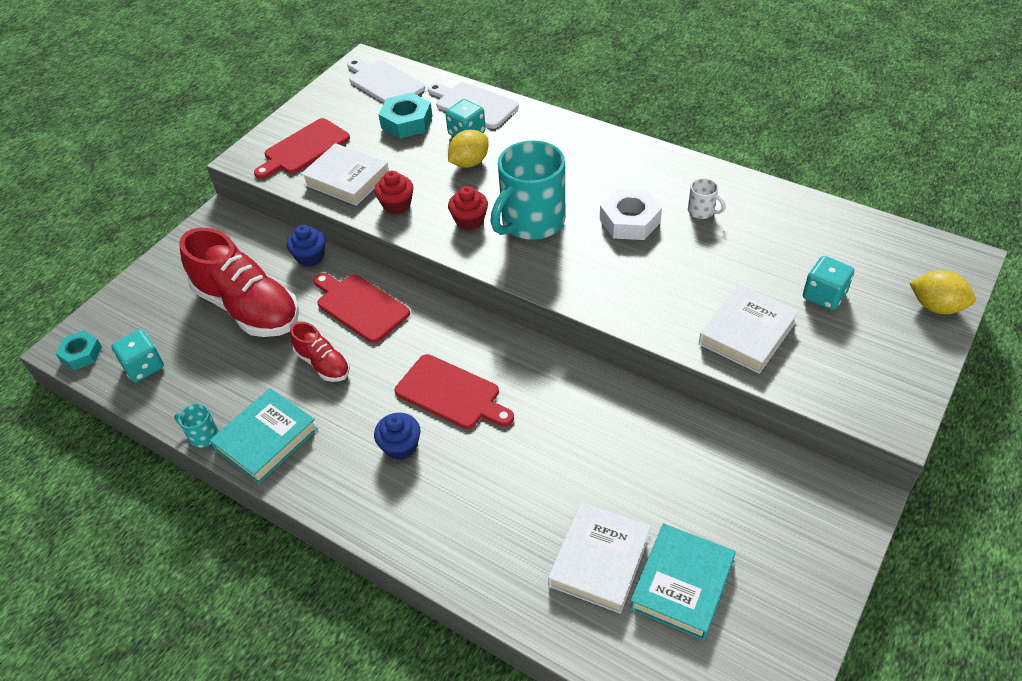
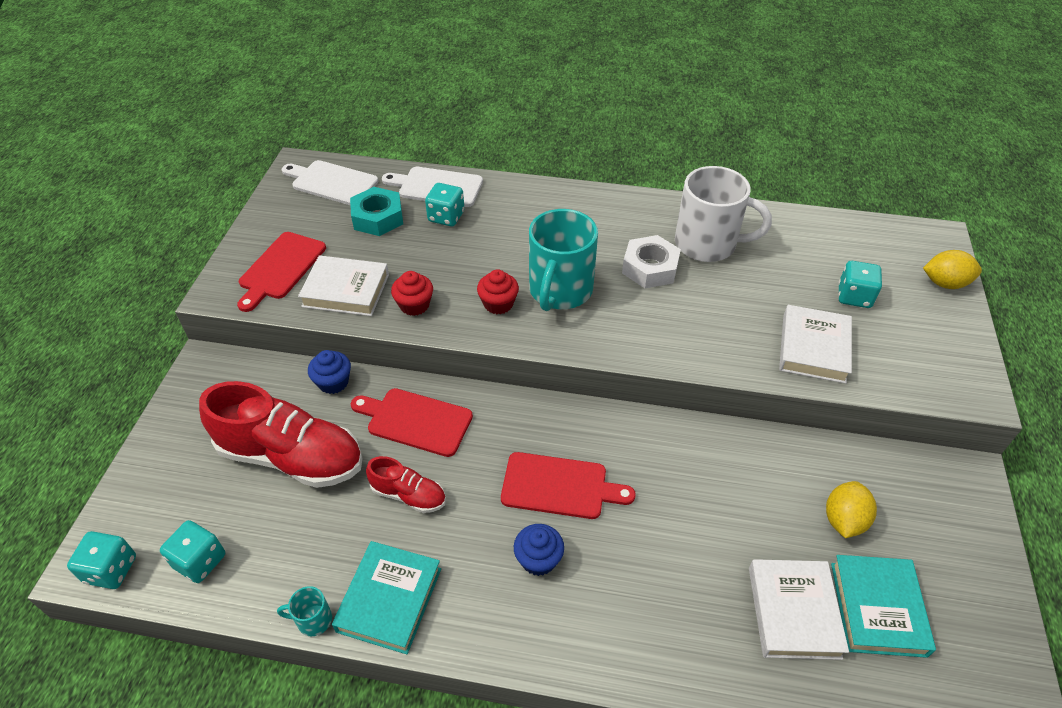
camera: 25 degrees left, 0 degrees up
turquoise nut [55,331,102,370] -> turquoise dice [67,531,136,589]
yellow lemon [448,130,488,168] -> yellow lemon moved to [826,481,877,538]
white mug [688,178,726,219] -> white mug [675,166,772,262], size x2.40

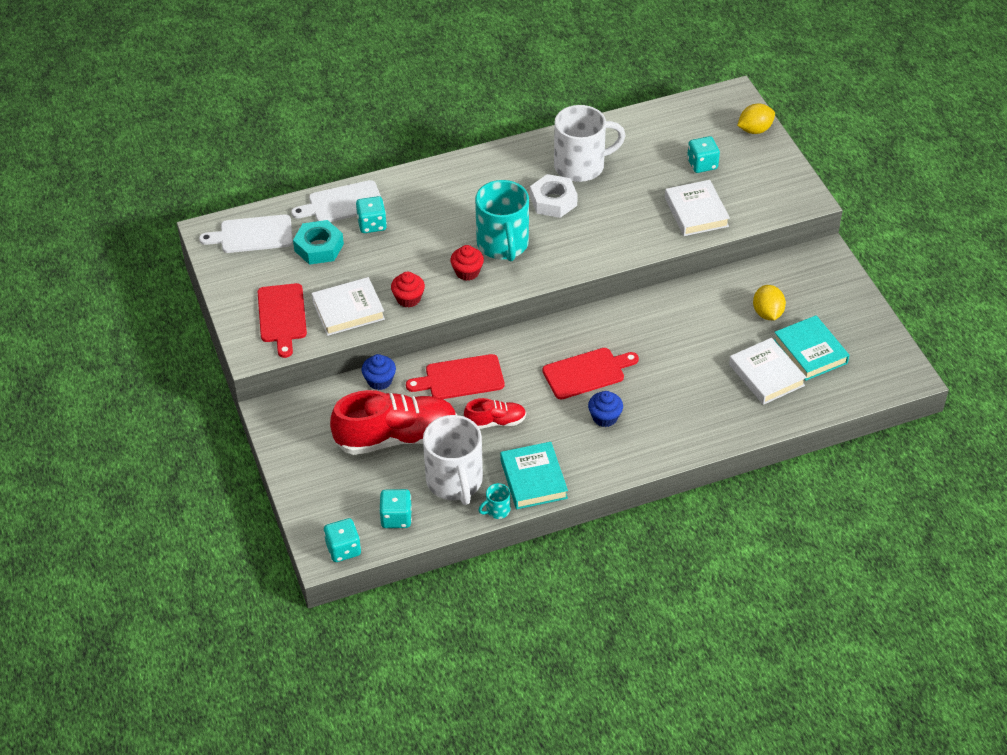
camera: 30 degrees left, 0 degrees up
none -> white mug [423,415,483,505]

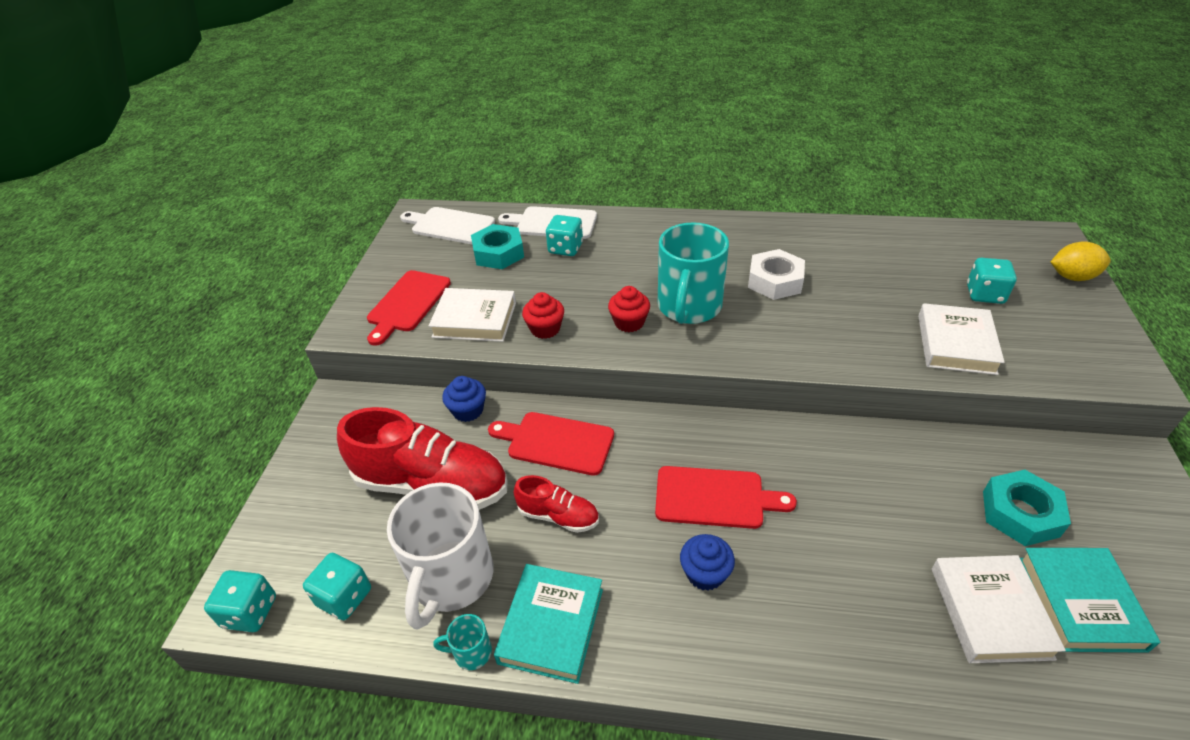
camera: 30 degrees right, 5 degrees down
white mug [554,105,626,182] -> none
yellow lemon [753,285,786,320] -> turquoise nut [983,470,1071,546]

